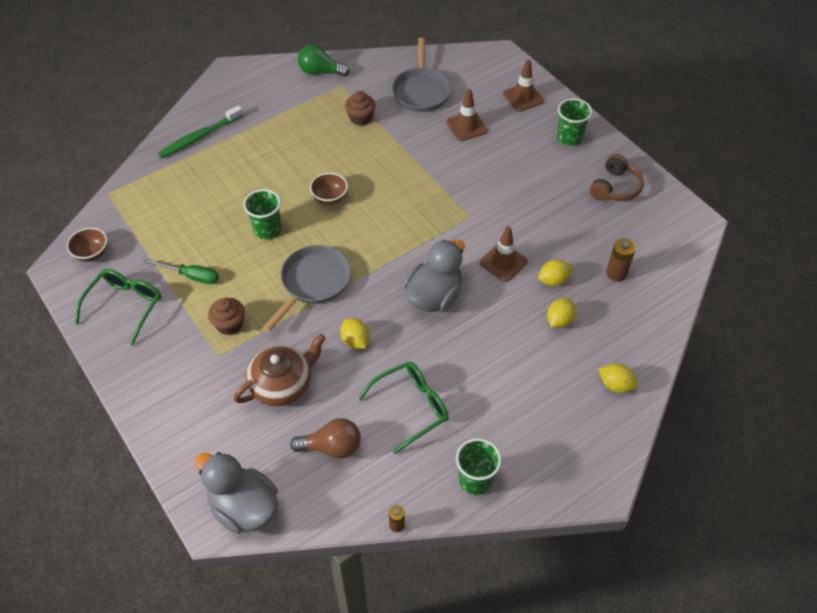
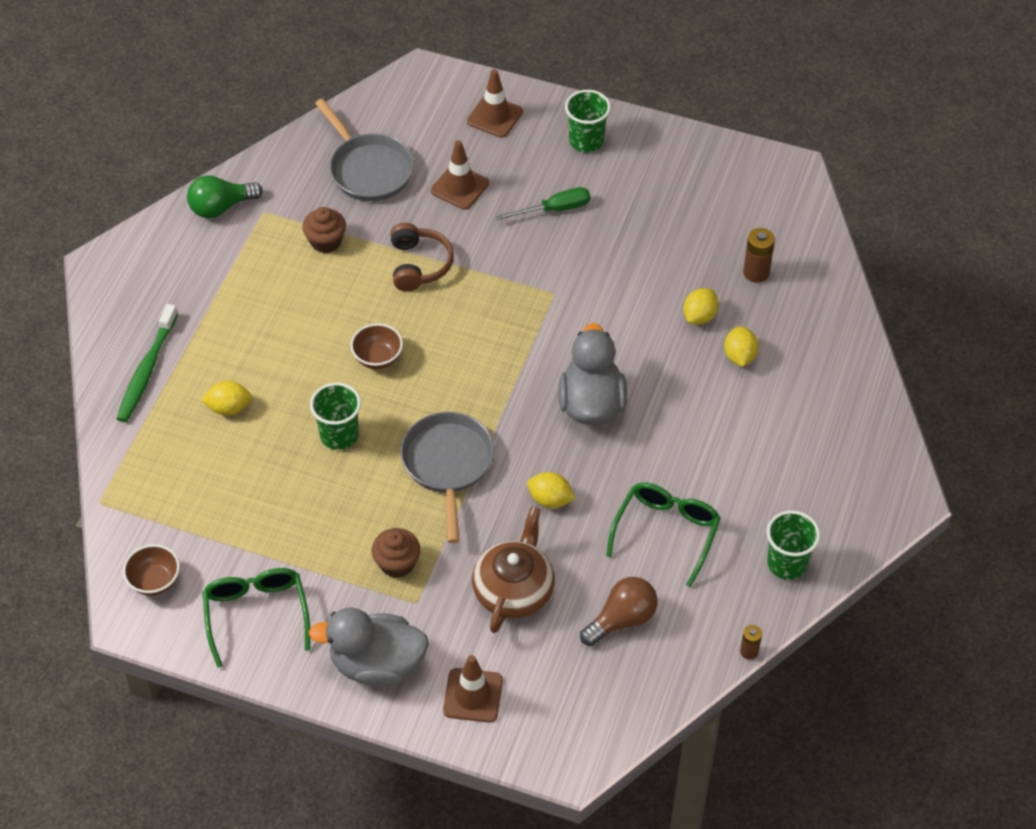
camera: 35 degrees left, 0 degrees up
green screwdriver [143,259,219,284] -> green screwdriver moved to [496,187,591,220]
grey duck [195,452,278,534] -> grey duck moved to [309,607,429,687]
brown traffic cone [480,226,528,282] -> brown traffic cone moved to [443,655,503,723]
brown headphones [590,154,644,201] -> brown headphones moved to [390,223,454,291]
yellow lemon [599,364,638,393] -> yellow lemon moved to [202,381,252,415]

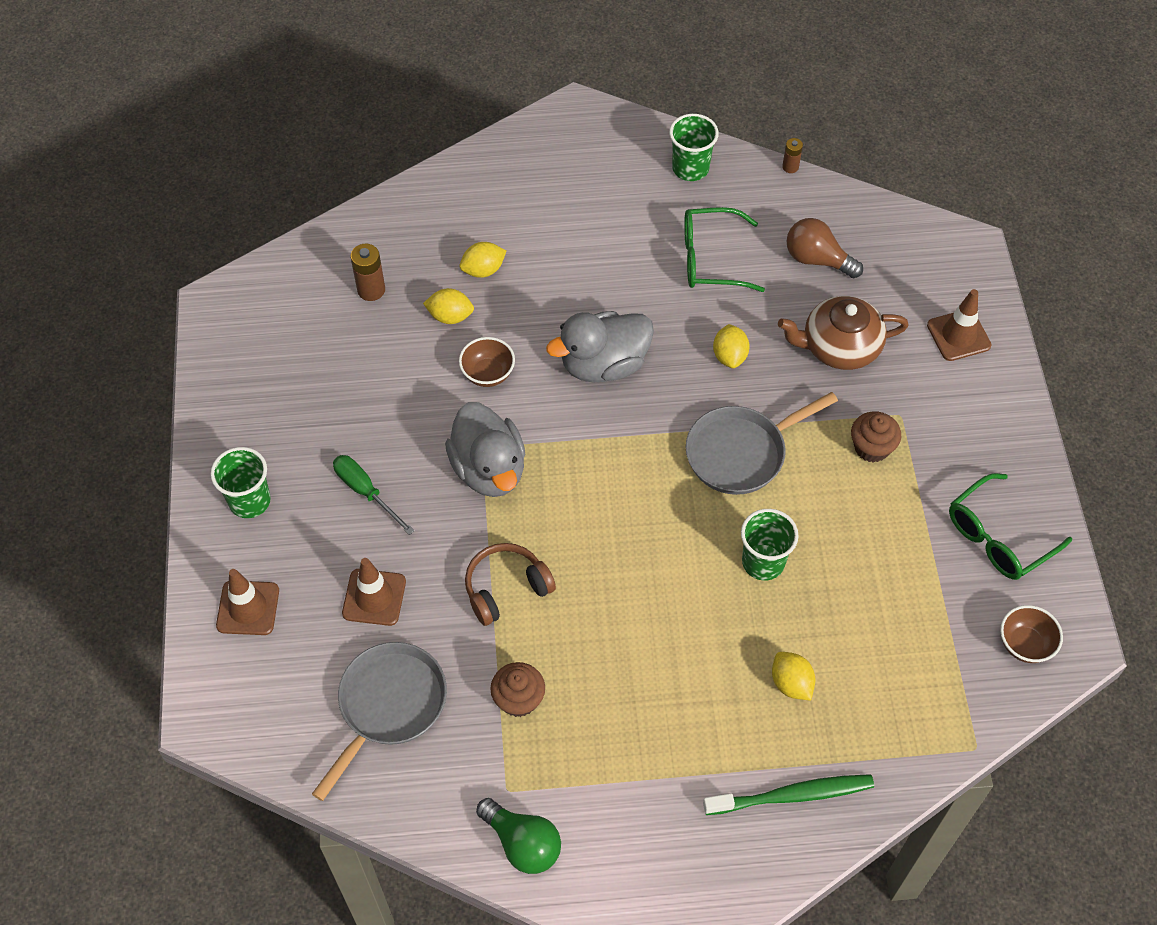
camera: 115 degrees left, 5 degrees up
grey duck [309,607,429,687] -> grey duck moved to [445,402,525,497]
brown bowl [350,323,403,369] -> brown bowl moved to [459,337,515,387]

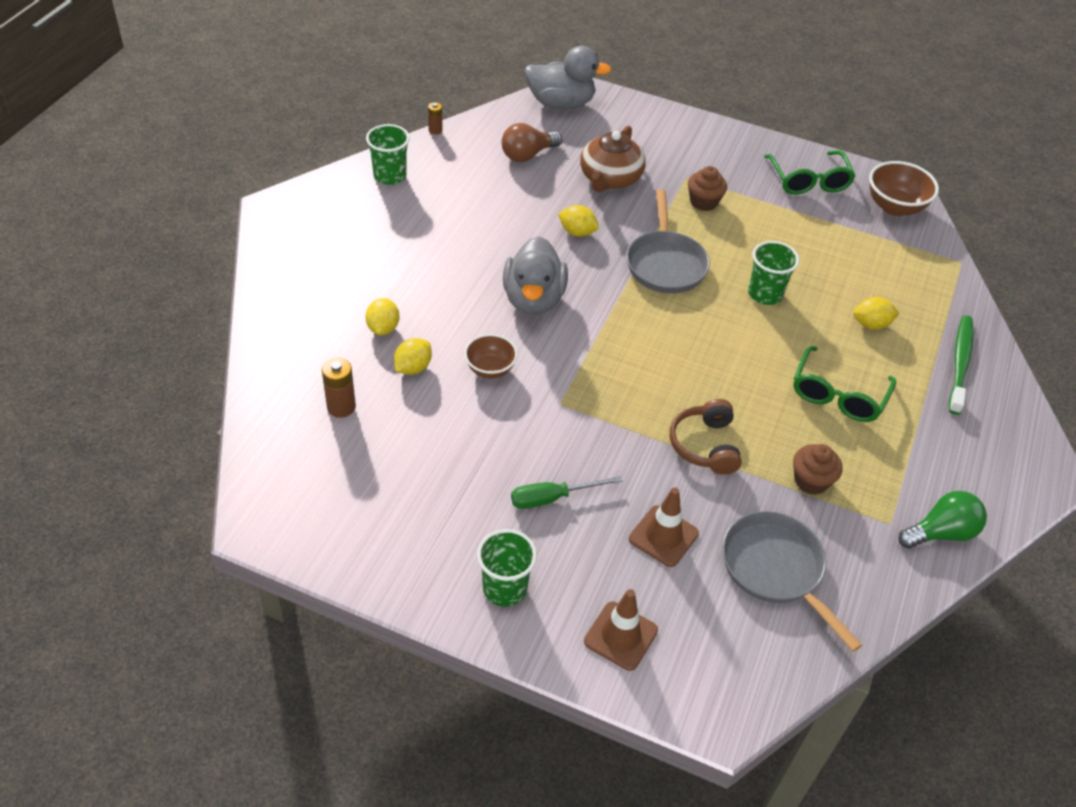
camera: 65 degrees left, 10 degrees down
grey duck [445,402,525,497] -> grey duck moved to [525,46,611,110]
green glasses [684,207,765,292] -> green glasses moved to [793,346,896,422]
brown traffic cone [927,289,992,361] -> none
brown bowl [1000,605,1063,663] -> brown bowl [869,161,939,216], size x1.52

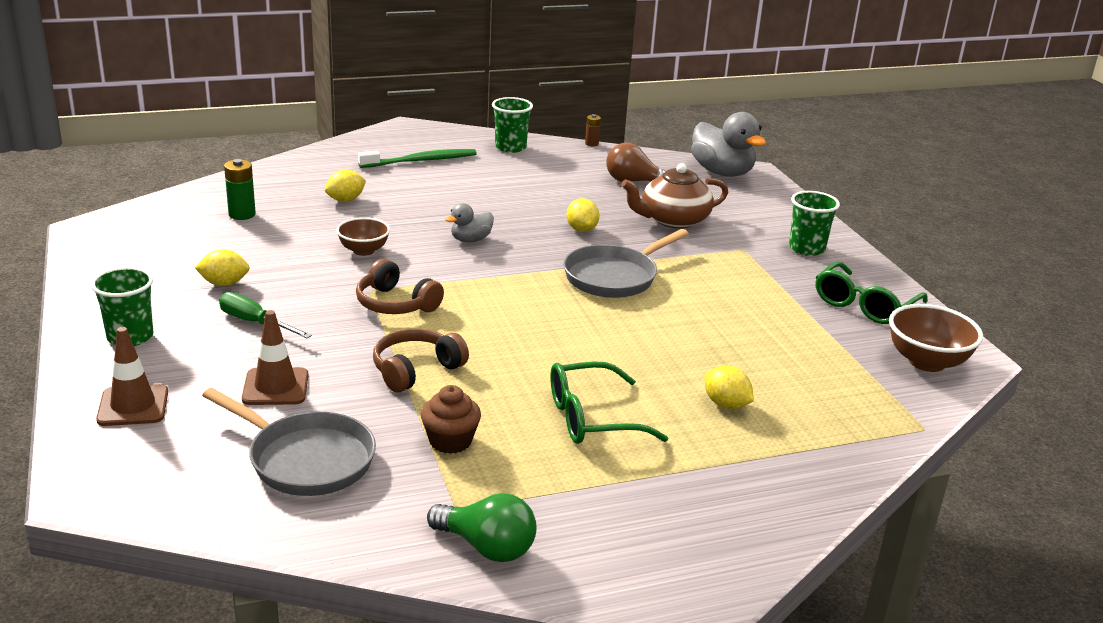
camera: 50 degrees right, 20 degrees down
brown battery [322,358,356,418] -> green battery [224,159,256,220]
yellow lemon [394,338,432,375] -> yellow lemon moved to [195,249,250,286]
grey duck [503,236,568,315] -> grey duck [445,203,494,242], size x0.53
brown cupcake [688,166,727,211] -> none
grey pan [722,511,863,652] -> grey pan turned 105 degrees clockwise [202,388,376,496]
green cup [748,241,800,305] -> green cup moved to [789,191,840,256]
green toothbrush [949,315,973,415] -> green toothbrush moved to [358,149,477,168]
none -> brown headphones [356,259,444,314]

